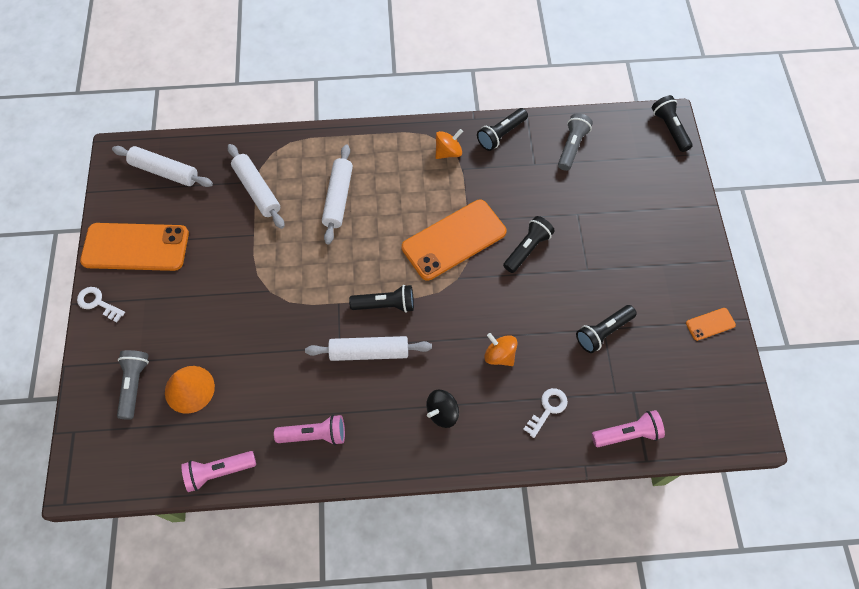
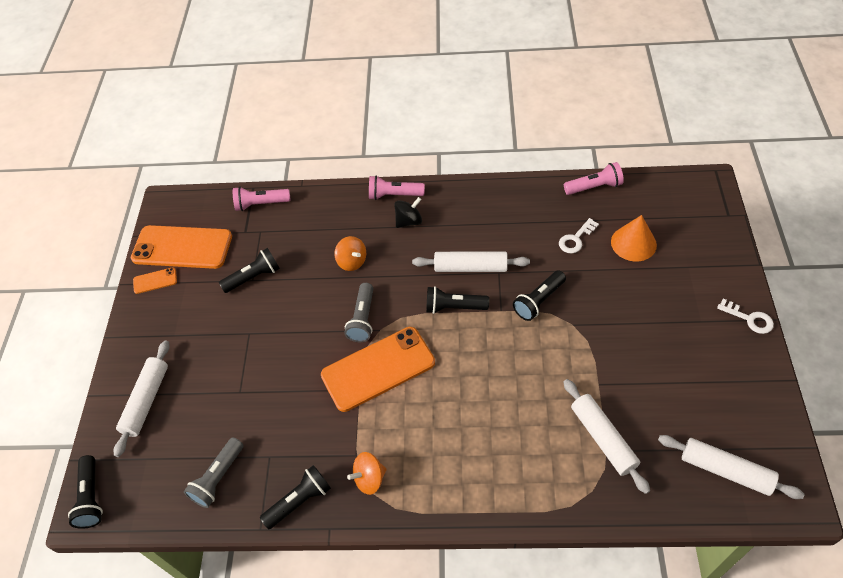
camera: 170 degrees left, 10 degrees down
orange phone [80,223,189,271] -> orange phone moved to [131,225,232,269]
grey flashlight [117,350,149,420] -> grey flashlight moved to [344,283,373,342]
pink flashlight [274,415,345,445] -> pink flashlight moved to [369,175,425,200]
white rolling pin [322,144,353,245] -> white rolling pin moved to [114,340,170,457]
black flashlight [503,216,555,273] -> black flashlight moved to [513,270,566,321]
white key [523,388,568,438] -> white key moved to [559,218,599,253]

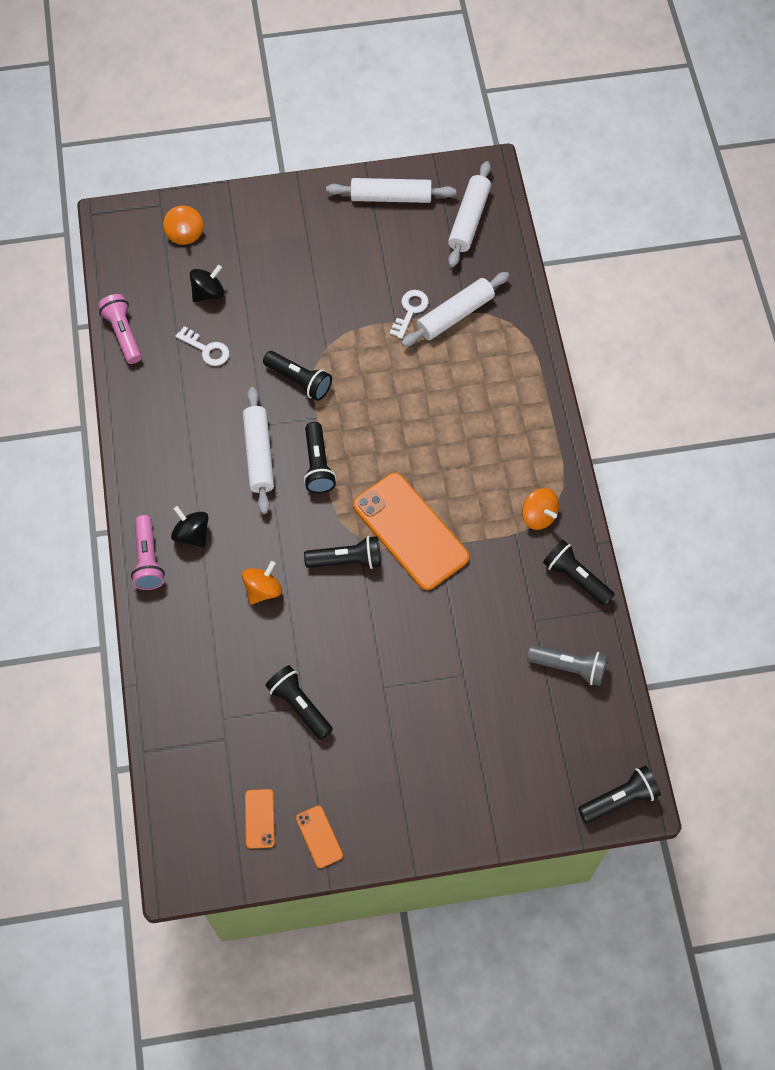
camera: 105 degrees left, 10 degrees up
white rolling pin [114,340,170,457] -> white rolling pin moved to [326,178,456,203]
orange phone [131,225,232,269] -> orange phone [245,789,275,849], size x0.44
pink flashlight [233,187,290,211] -> none
grey flashlight [344,283,373,342] -> black flashlight [304,536,381,569]
orange cone [611,215,657,261] -> black spinning top [190,265,224,302]
white key [717,299,774,334] -> white key moved to [389,290,429,339]
none -> orange spinning top [163,205,203,245]

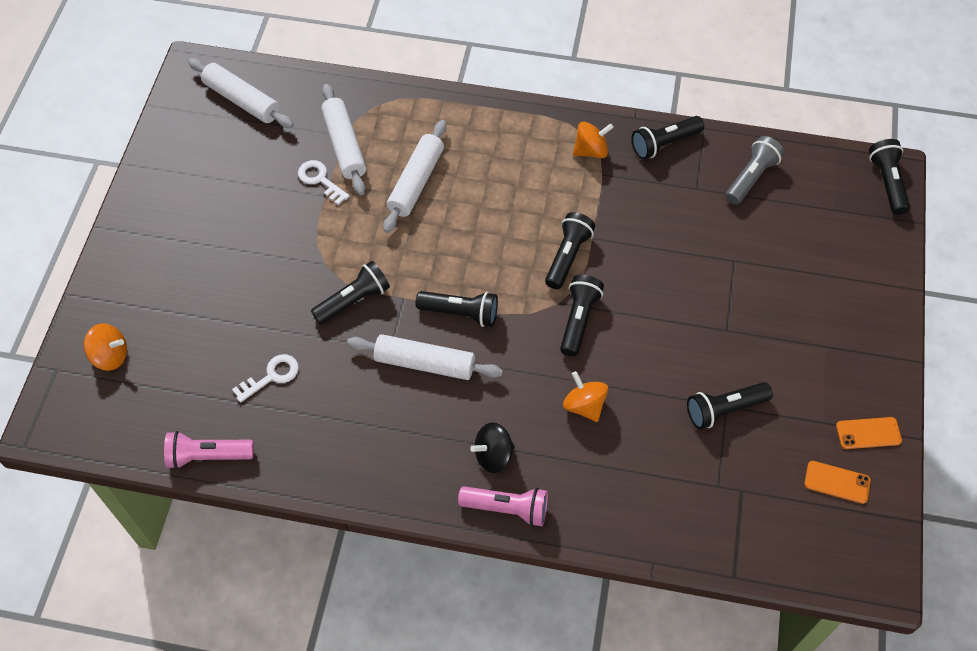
camera: 70 degrees left, 5 degrees down
black spinning top [190,265,224,302] -> none
white rolling pin [326,178,456,203] -> white rolling pin moved to [383,120,447,233]
orange phone [353,473,469,590] -> black flashlight [545,212,596,289]

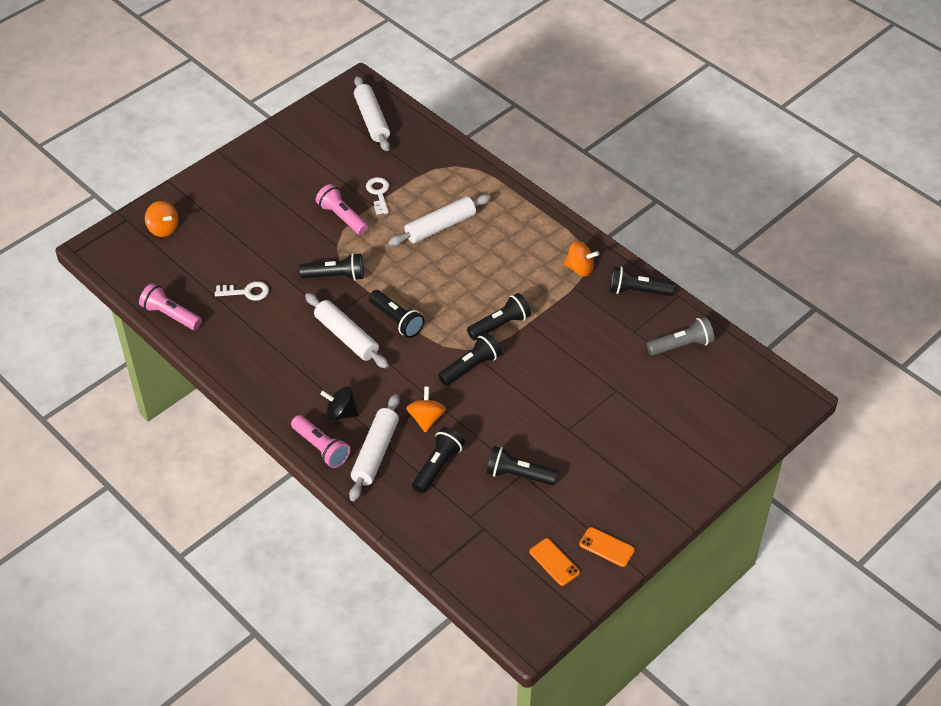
camera: 35 degrees right, 10 degrees down
white rolling pin [321,84,366,195] -> white rolling pin moved to [349,394,400,501]
black flashlight [869,139,910,215] -> black flashlight moved to [412,427,465,493]
none -> pink flashlight [316,184,368,235]

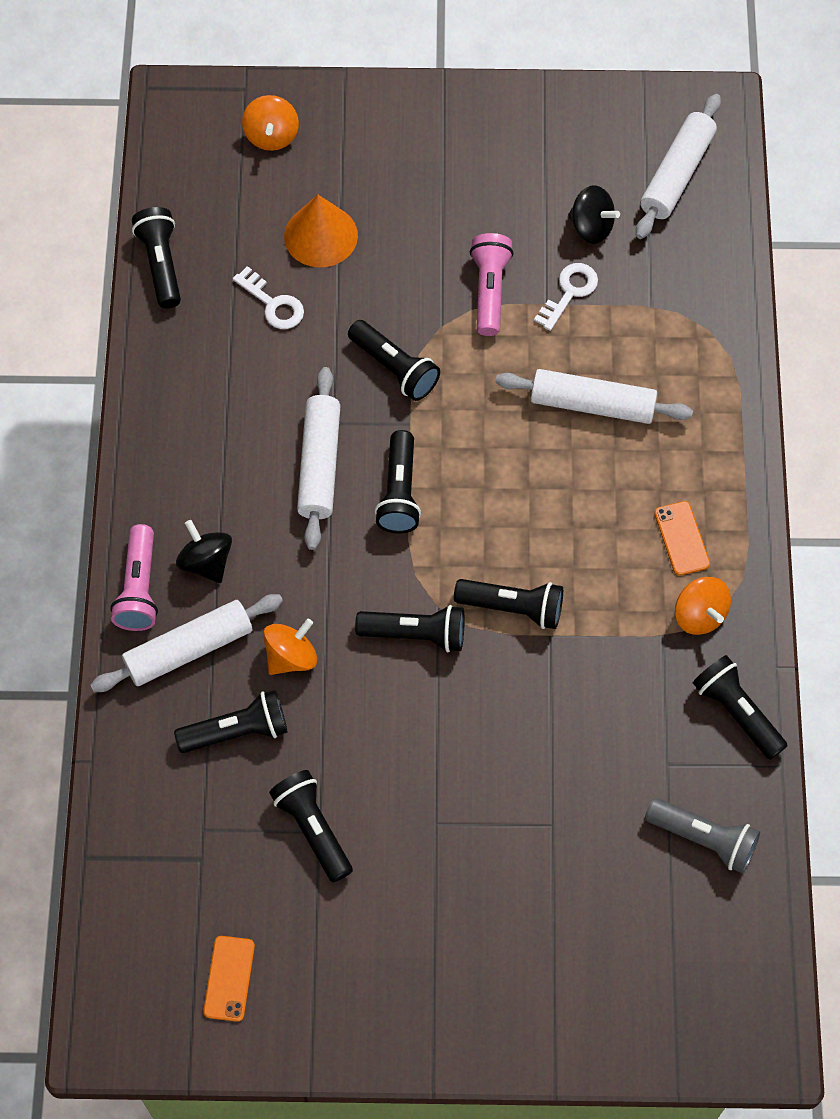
camera: 45 degrees right, 15 degrees up
pink flashlight [139,283,202,330] -> black flashlight [132,207,181,309]
orange phone [579,527,635,567] -> orange phone moved to [654,501,710,575]
none -> orange cone [284,195,358,267]
none -> black spinning top [568,185,620,244]

